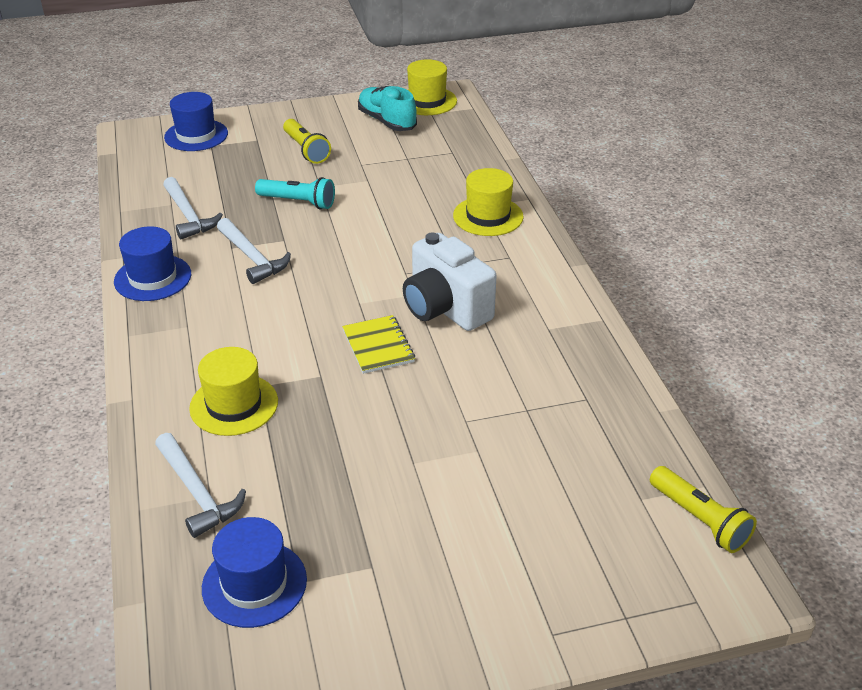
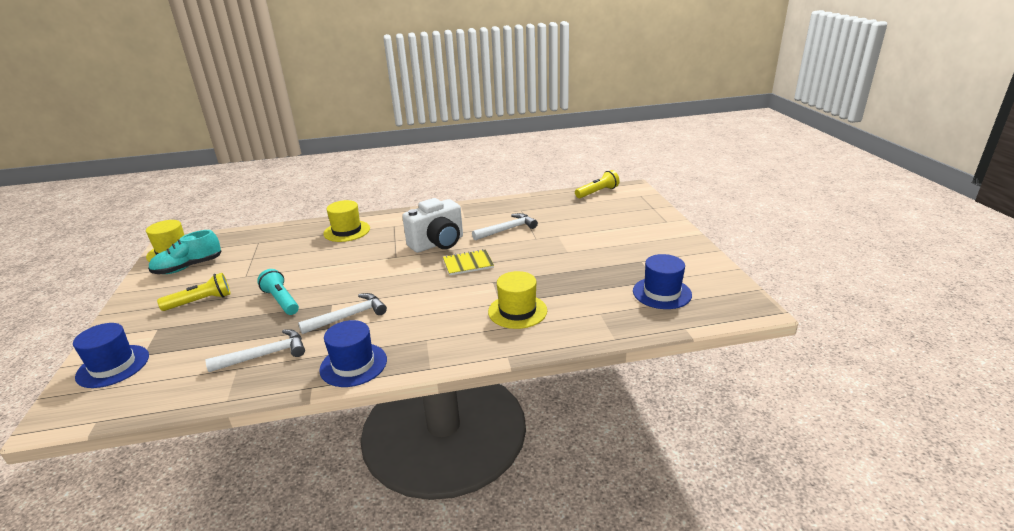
camera: 85 degrees left, 10 degrees down
white hammer [155,433,246,538] -> white hammer moved to [472,213,538,240]
turquoise flashlight [255,177,335,209] -> turquoise flashlight turned 60 degrees counterclockwise [257,269,299,315]

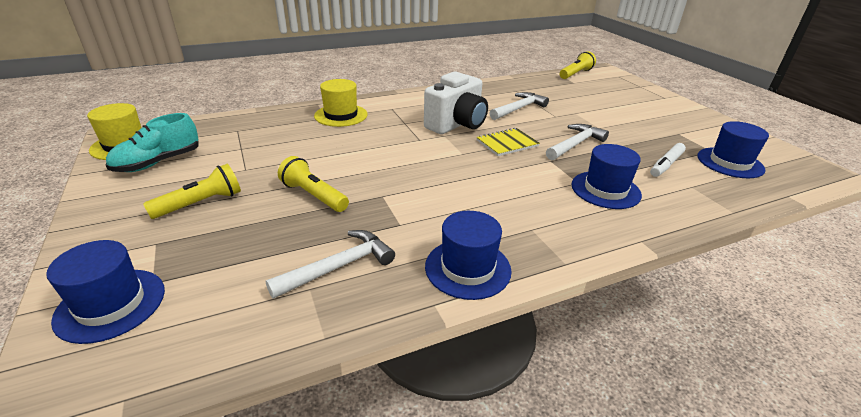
camera: 15 degrees left, 5 degrees up
turquoise flashlight [257,269,299,315] -> yellow flashlight [278,156,349,212]
white hammer [298,293,387,334] -> white hammer moved to [546,124,609,160]
yellow hat [488,271,547,329] -> blue hat [571,144,642,209]
none -> white marker [650,143,686,177]

